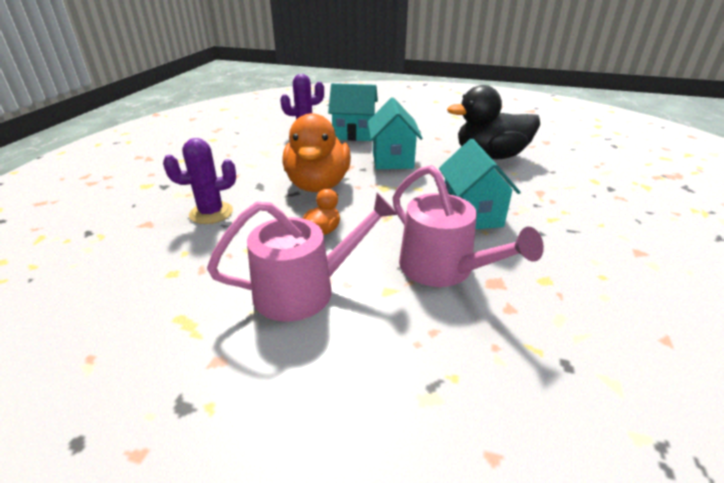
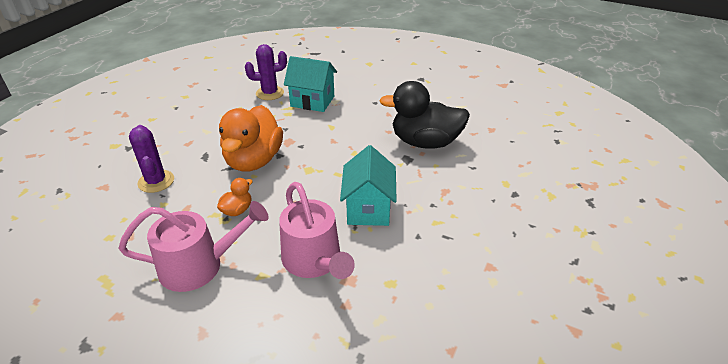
camera: 10 degrees right, 5 degrees up
purple cactus [163,138,236,224] -> purple cactus turned 75 degrees clockwise [129,125,174,193]
turquoise house [368,97,423,169] -> none

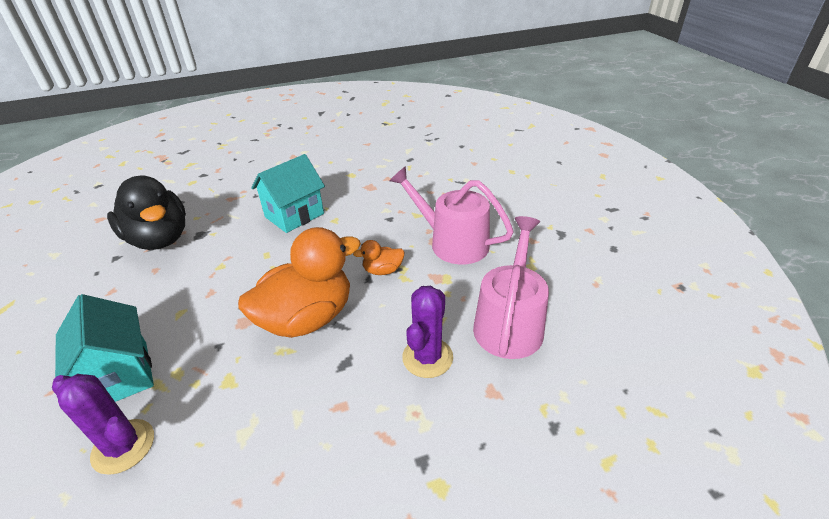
camera: 135 degrees left, 0 degrees up
pink watering can [279,182,355,279] -> pink watering can moved to [473,216,549,359]

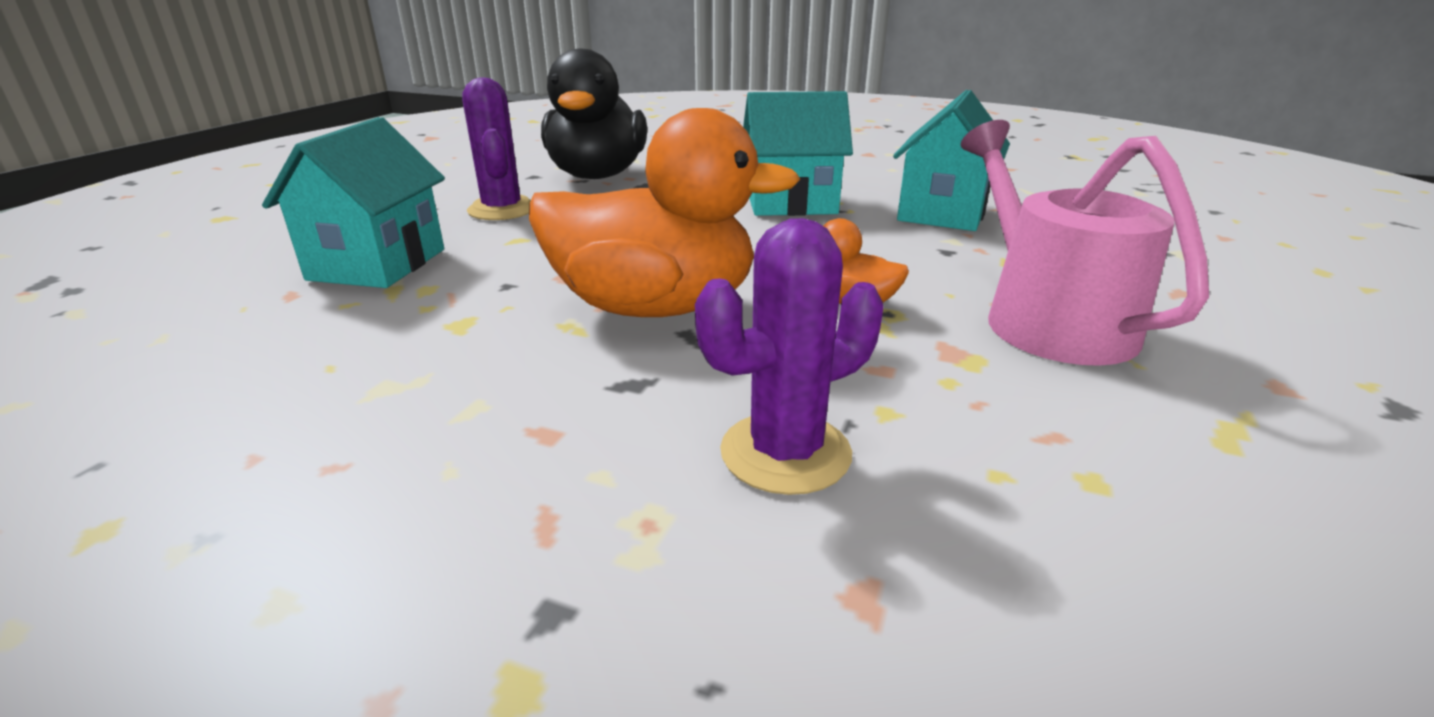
camera: 40 degrees right, 10 degrees down
purple cactus [52,374,154,475] -> purple cactus moved to [462,77,531,220]
pink watering can [473,216,549,359] -> none
none -> turquoise house [893,90,1010,231]

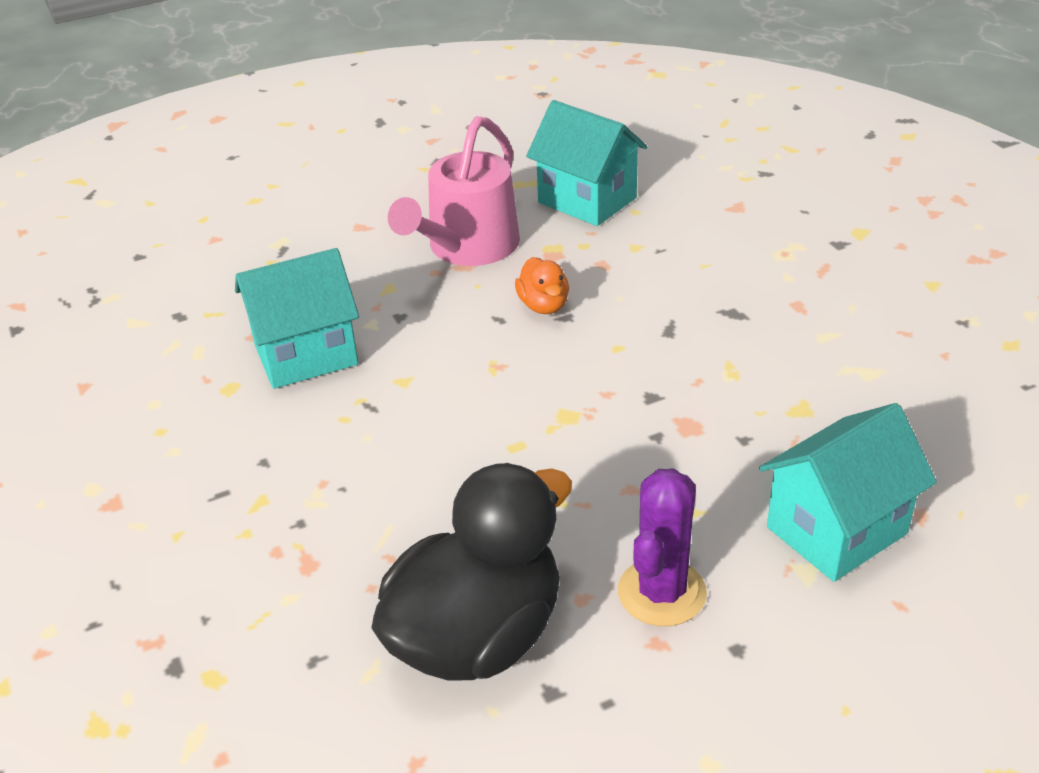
camera: 135 degrees left, 10 degrees up
orange duck [529,108,800,317] -> none
purple cactus [695,218,883,495] -> none
turquoise house [743,91,853,216] -> turquoise house moved to [526,100,647,226]

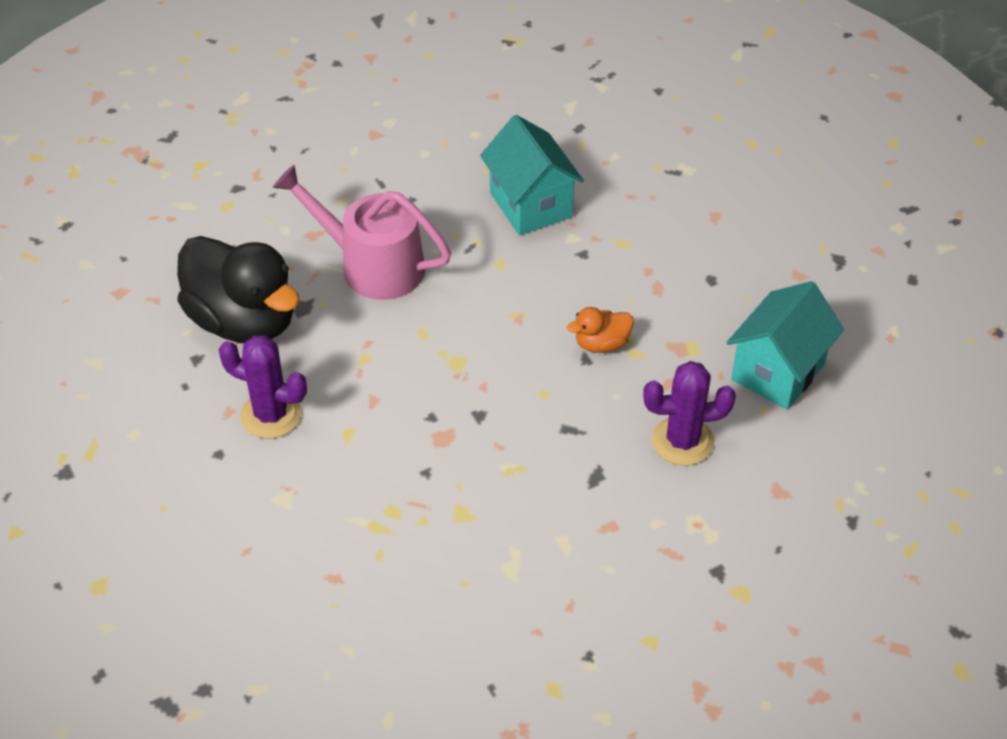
camera: 85 degrees right, 10 degrees up
pink watering can [388,116,520,266] -> pink watering can moved to [273,165,451,300]
turquoise house [759,403,937,582] -> none
none -> purple cactus [643,361,736,466]

